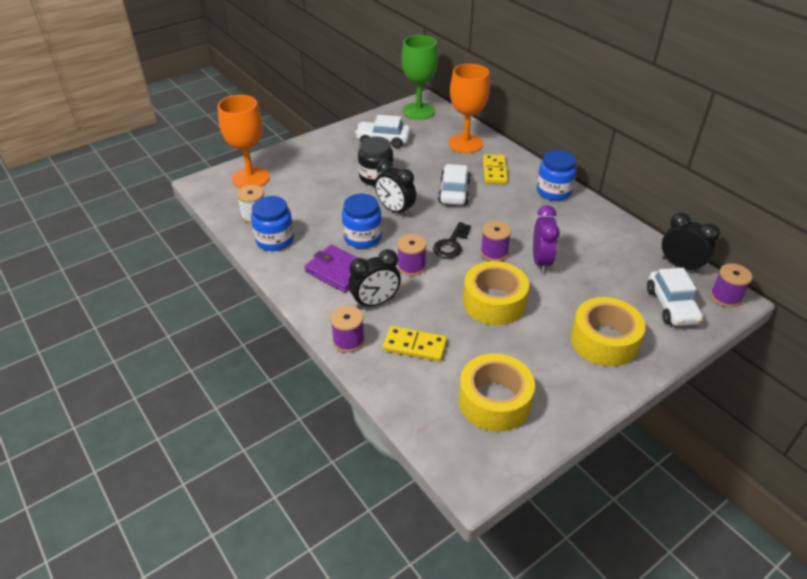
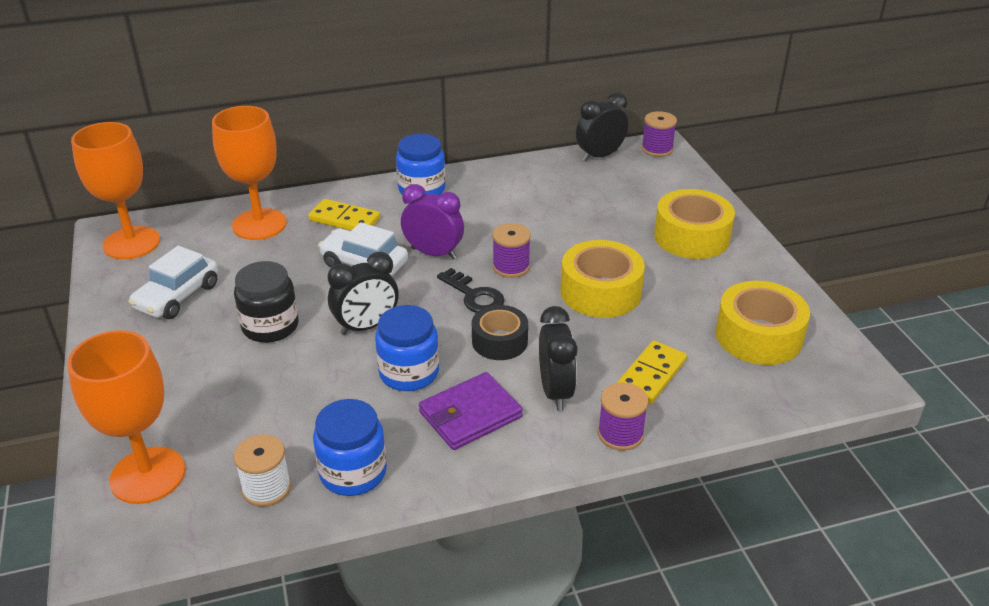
camera: 70 degrees left, 5 degrees down
purple spool [397,234,427,276] -> black tape [472,305,528,360]
green goblet [401,35,438,120] -> orange goblet [71,122,160,259]
purple clock [533,205,560,273] -> purple clock moved to [401,184,464,259]
white car [647,268,703,326] -> none

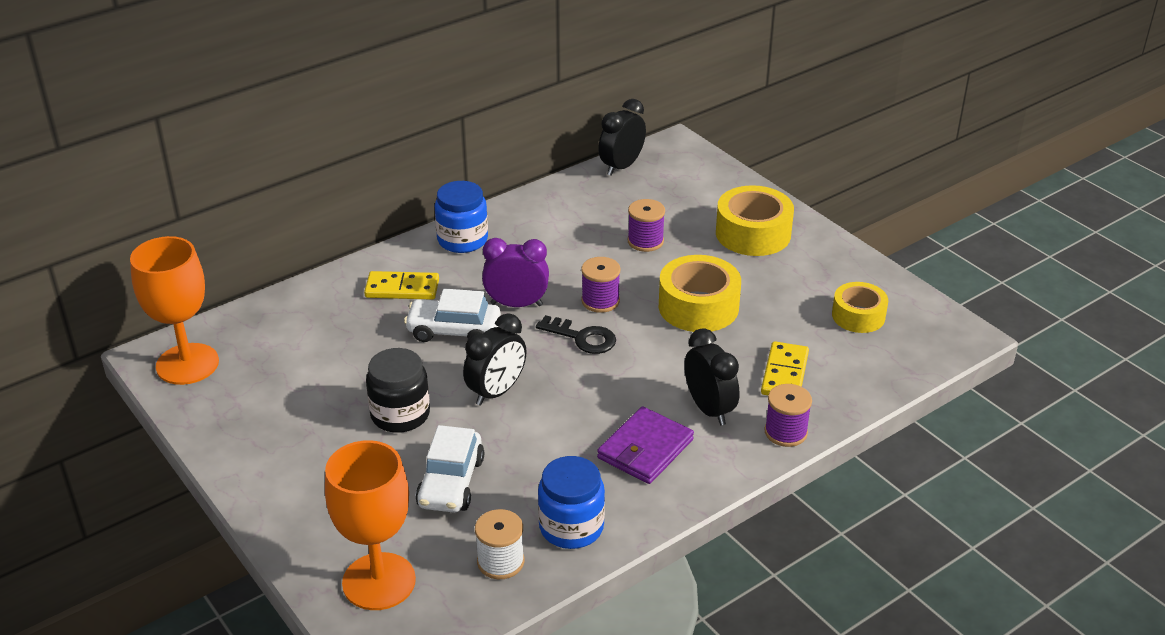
camera: 20 degrees left, 0 degrees up
white car [129,246,218,319] -> white car moved to [416,425,484,513]
orange goblet [212,106,287,240] -> none
blue jar [375,305,439,391] -> none
black tape [472,305,528,360] -> none
purple spool [642,111,677,157] -> purple spool moved to [628,199,665,252]
yellow tape [715,281,810,365] -> yellow tape [832,282,888,333], size x0.65

